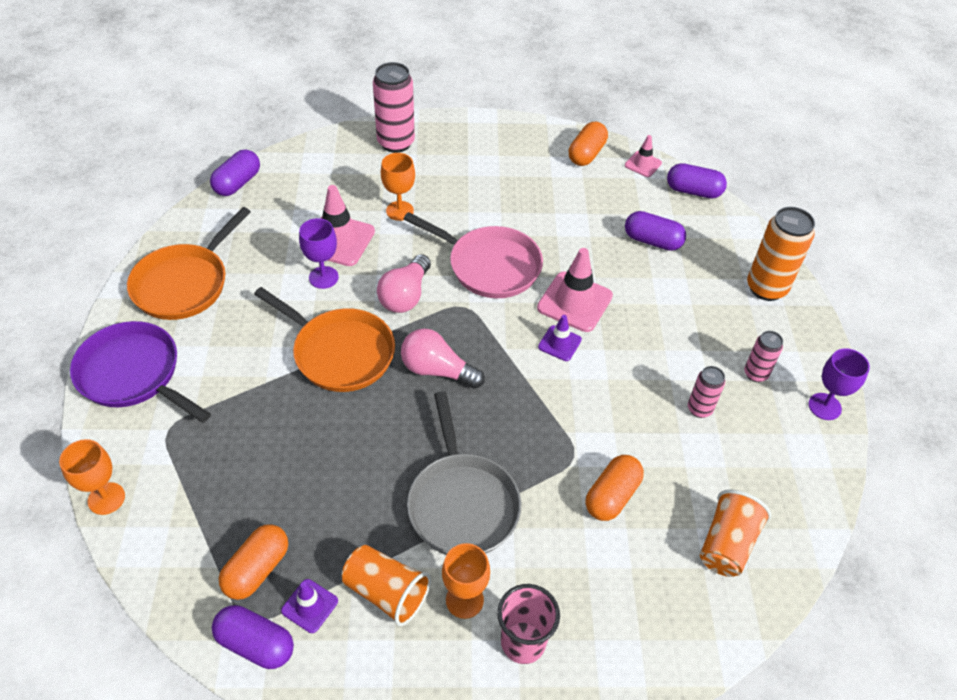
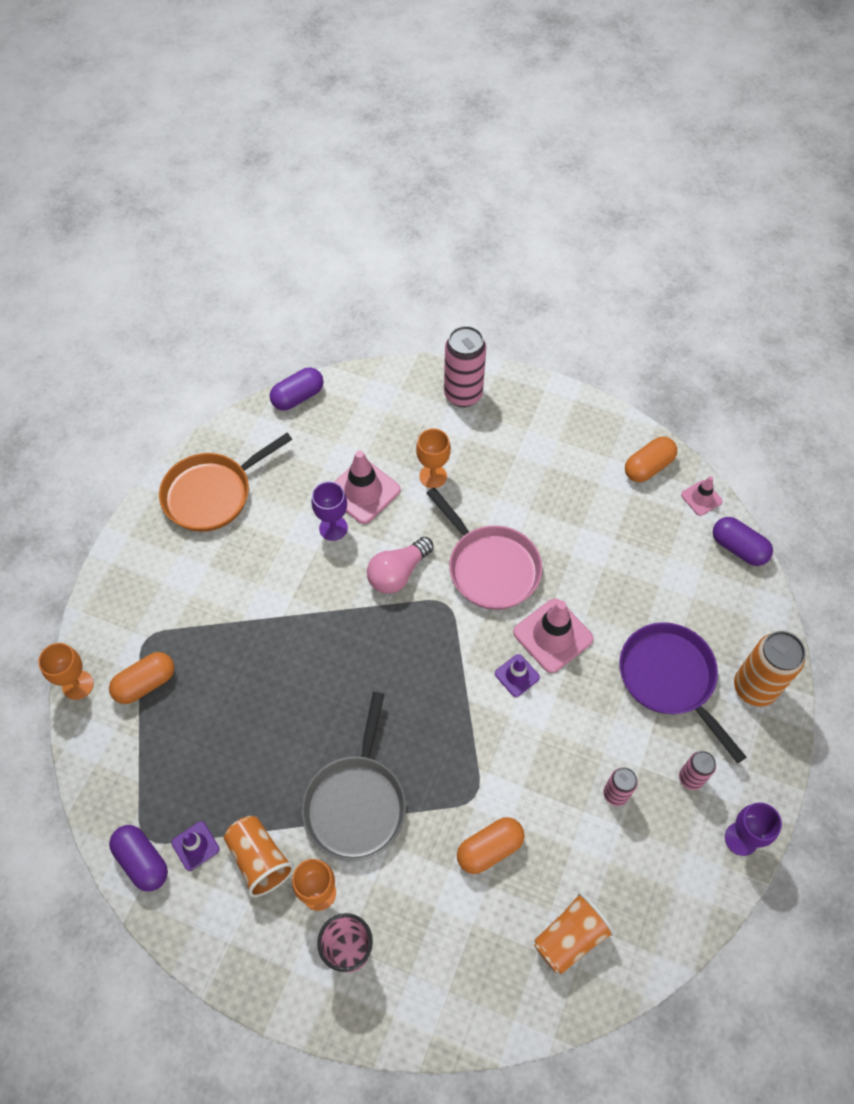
camera: 25 degrees right, 10 degrees up
purple pan [70,321,211,423] -> purple pan moved to [619,622,746,763]
orange capsule [219,524,288,600] -> orange capsule moved to [109,652,174,704]
orange pan [254,287,395,392] -> none
pink light bulb [401,328,485,389] -> none
purple capsule [625,211,686,251] -> none

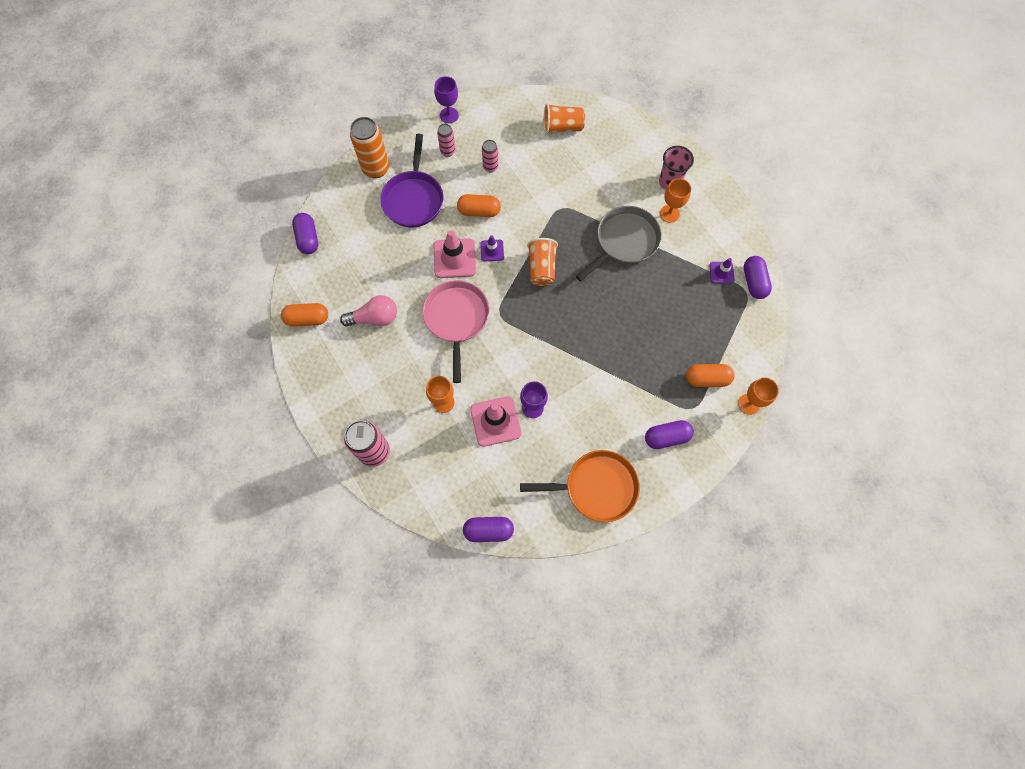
camera: 145 degrees left, 10 degrees up
orange cup [224,816,294,897] -> orange cup moved to [527,238,558,286]
pink light bulb [367,537,434,594] -> pink light bulb moved to [340,295,397,326]
orange capsule [457,817,524,874] -> orange capsule moved to [457,194,501,217]
pink traffic cone [681,476,723,516] -> none
none -> purple capsule [645,420,694,449]

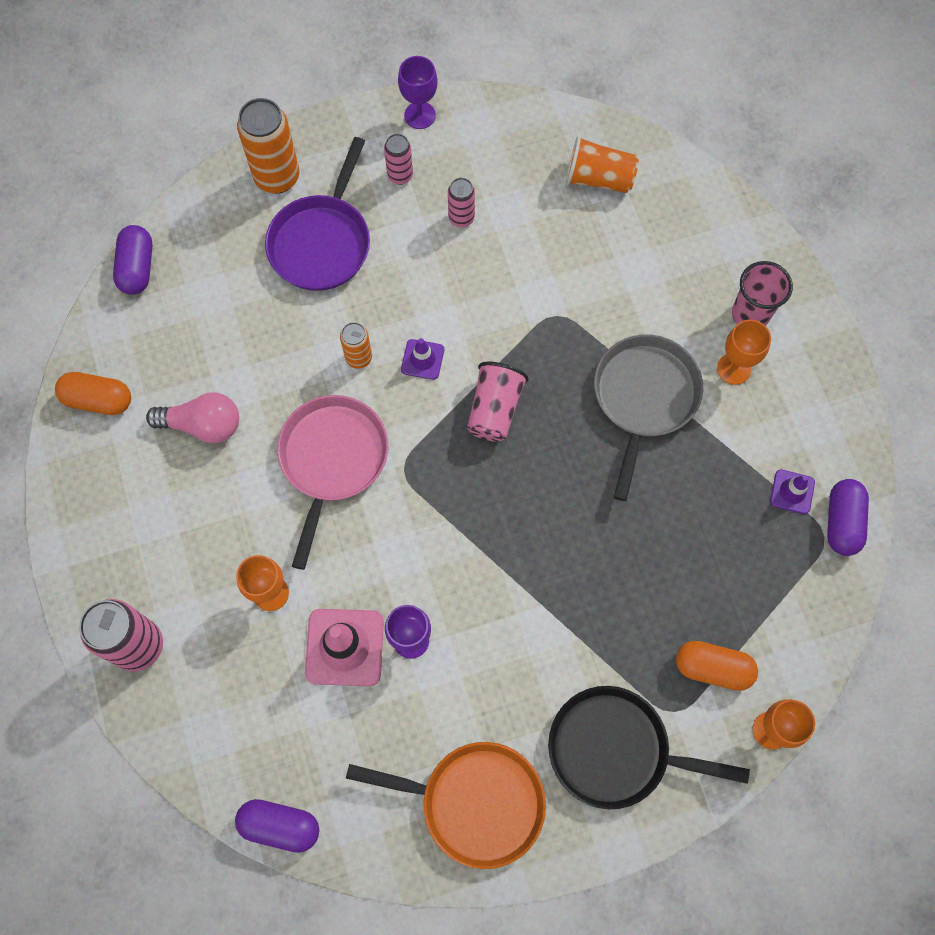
camera: 15 degrees right, 0 degrees up
pink traffic cone [434,230,476,278] -> orange can [340,322,372,369]
orange capsule [457,194,501,217] -> none
orange cup [527,238,558,286] -> pink cup [467,362,529,442]
grey pan [576,206,662,281] -> grey pan turned 45 degrees counterclockwise [594,334,703,501]
purple capsule [645,420,694,449] -> black pan [548,686,750,809]

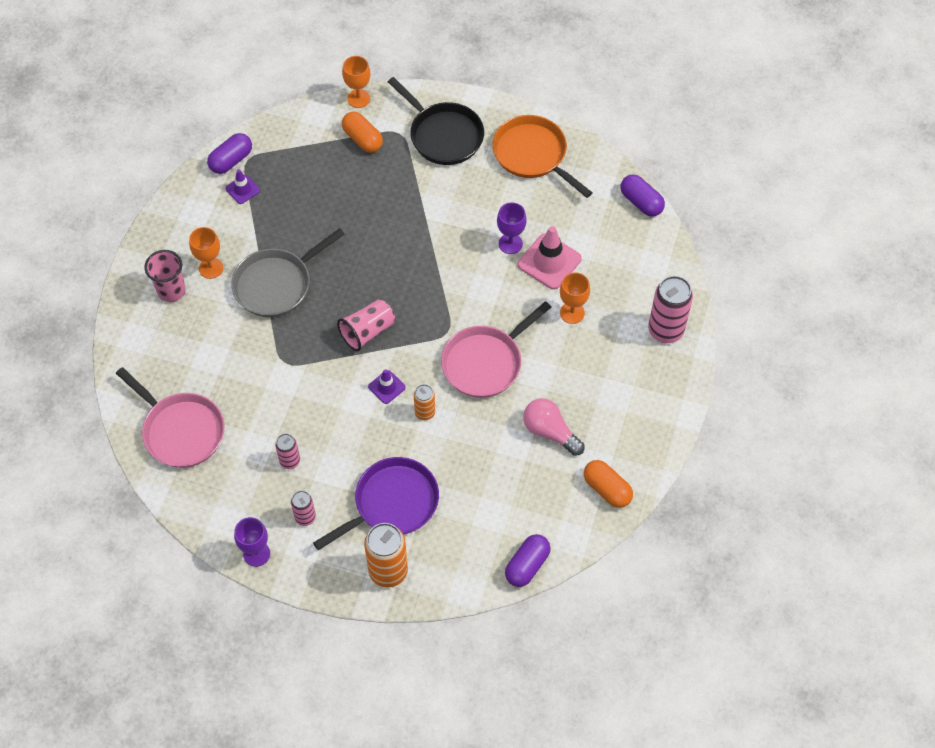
camera: 145 degrees left, 10 degrees down
orange cup [566,136,639,193] -> pink pan [116,367,225,468]

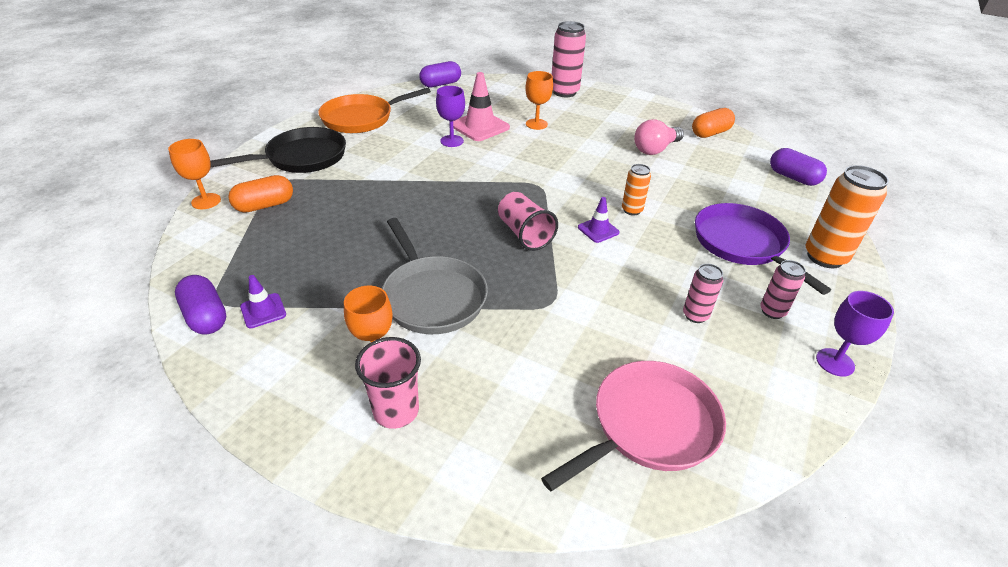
camera: 80 degrees left, 20 degrees down
pink pan [441,301,551,398] -> none

